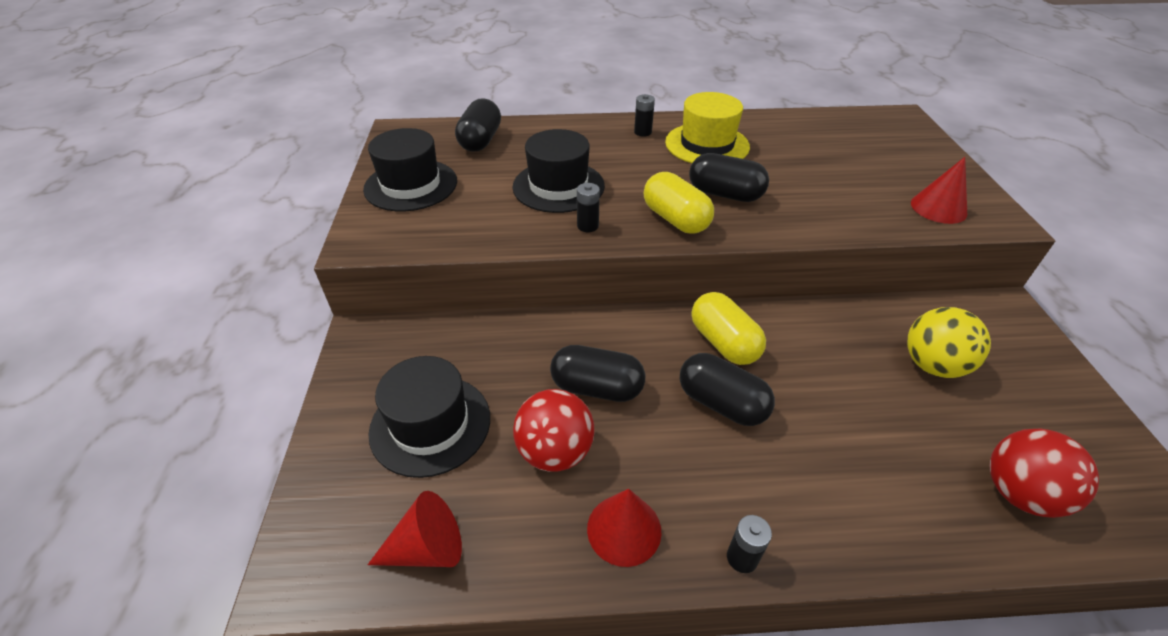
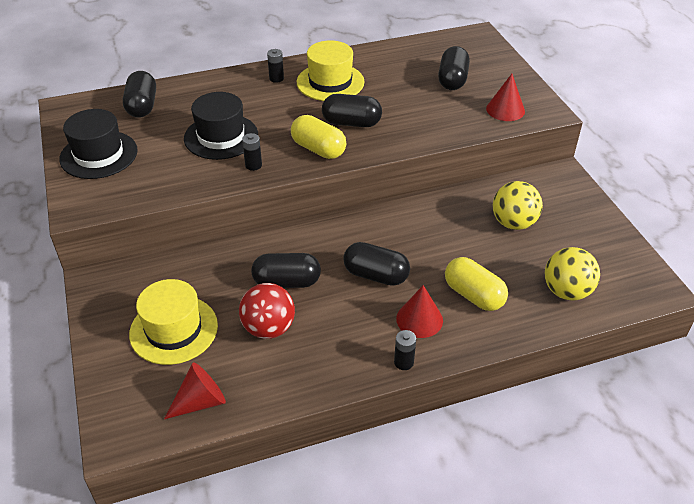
camera: 15 degrees left, 0 degrees up
black hat [369,356,490,478] -> yellow hat [129,279,218,365]
red cone [587,489,661,567] -> red cone moved to [396,285,443,338]
yellow capsule [692,292,766,365] -> yellow capsule moved to [445,257,508,311]
red ball [990,428,1099,518] -> yellow ball [545,247,600,300]
none -> black capsule [438,46,470,90]

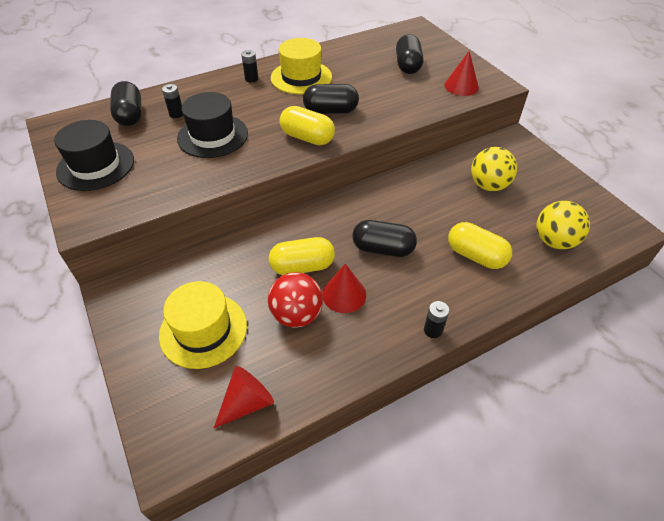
camera: 10 degrees left, 5 degrees up
black battery [242,133,262,171] -> black battery moved to [162,84,183,118]
black capsule [251,253,321,288] -> yellow capsule [269,237,335,275]
red cone [396,285,443,338] -> red cone moved to [322,264,366,313]

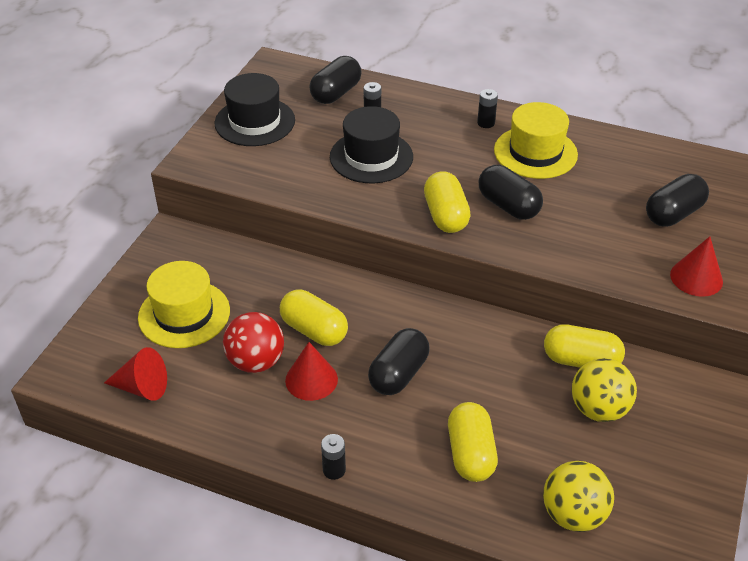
camera: 50 degrees right, 5 degrees down
black capsule [352,220,417,257] -> black capsule turned 60 degrees clockwise [368,328,430,395]
none -> yellow capsule [544,324,625,368]

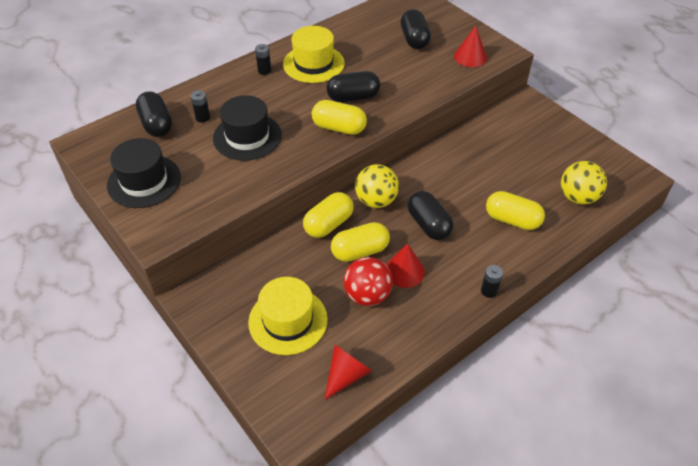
camera: 60 degrees left, 5 degrees up
yellow capsule [544,324,625,368] -> yellow capsule moved to [303,192,354,238]
yellow ball [572,358,637,422] -> yellow ball moved to [355,164,399,208]

